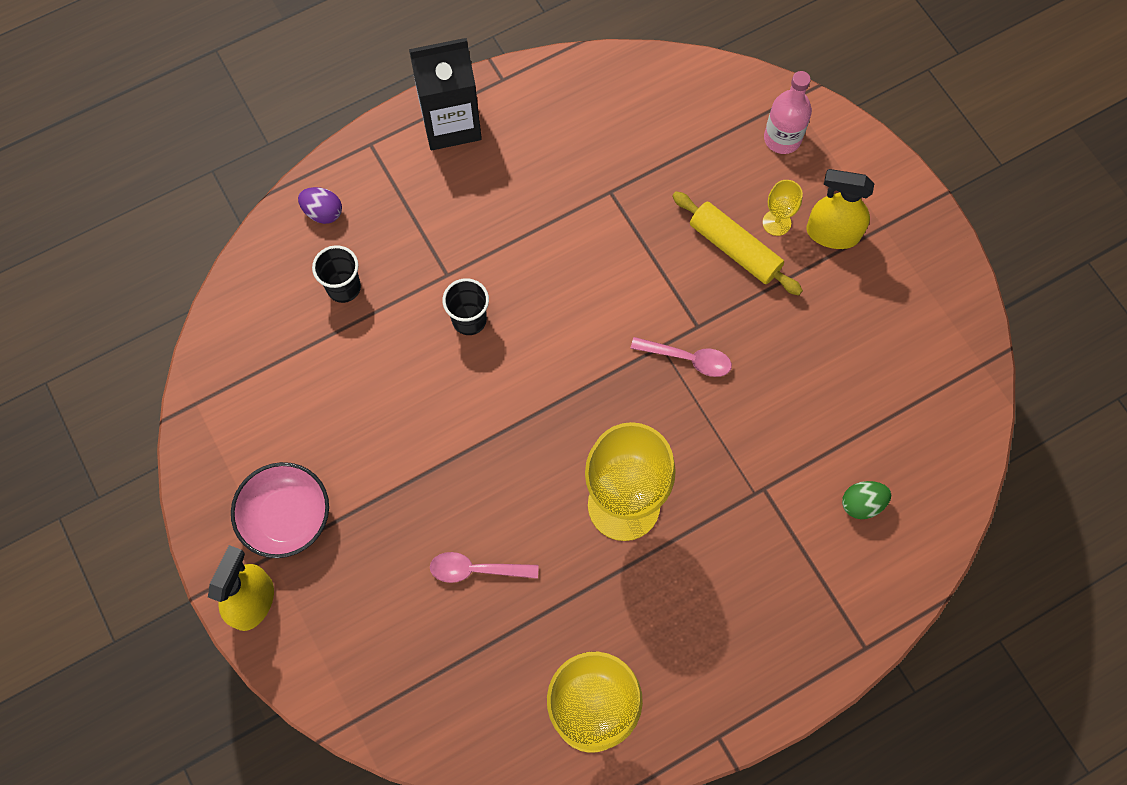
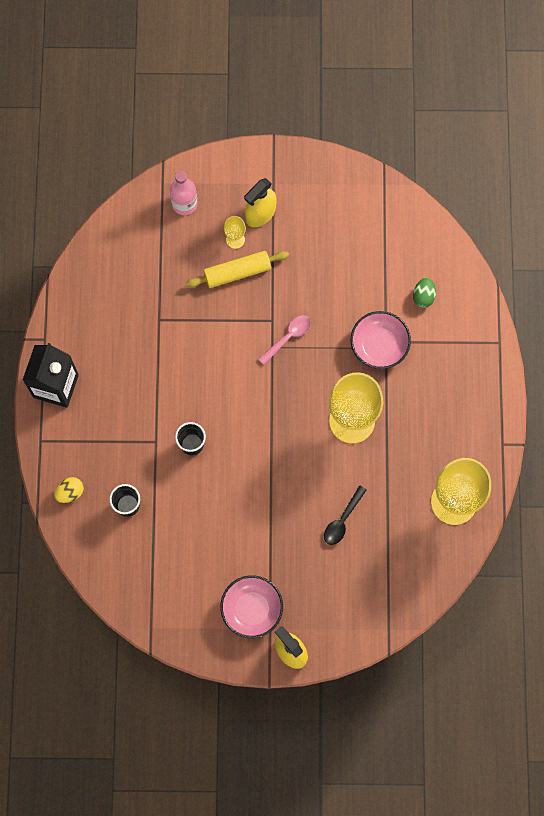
camera: 60 degrees left, 5 degrees up
purple egg [298,187,342,224] -> yellow egg [54,477,84,503]
pink spoon [430,552,538,583] -> black spoon [324,485,366,545]
none -> pink bowl [351,311,411,369]

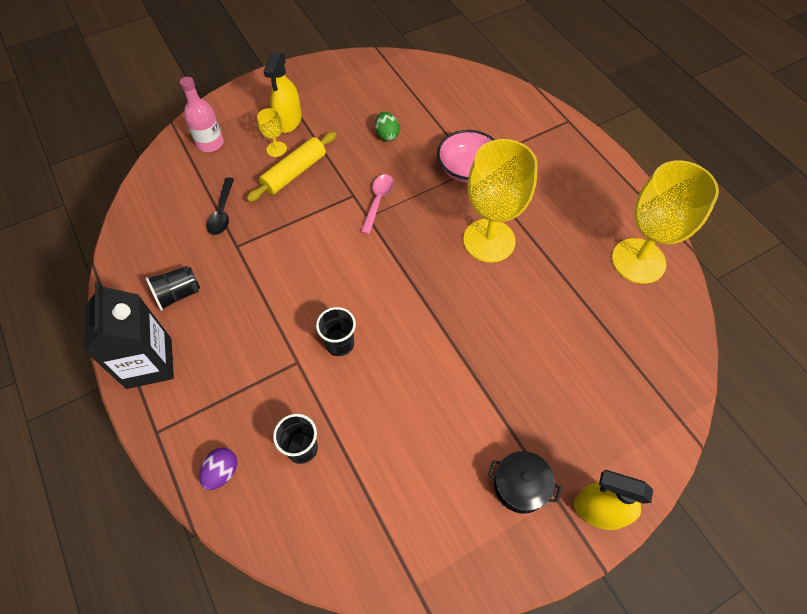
camera: 30 degrees left, 15 degrees down
yellow egg [54,477,84,503] -> purple egg [199,448,237,490]
pink bowl [220,575,283,638] -> black pot [488,451,562,514]
black spoon [324,485,366,545] -> black spoon moved to [207,178,234,235]
green egg [413,278,436,308] -> green egg moved to [375,112,400,141]
none -> black cup [145,266,200,311]

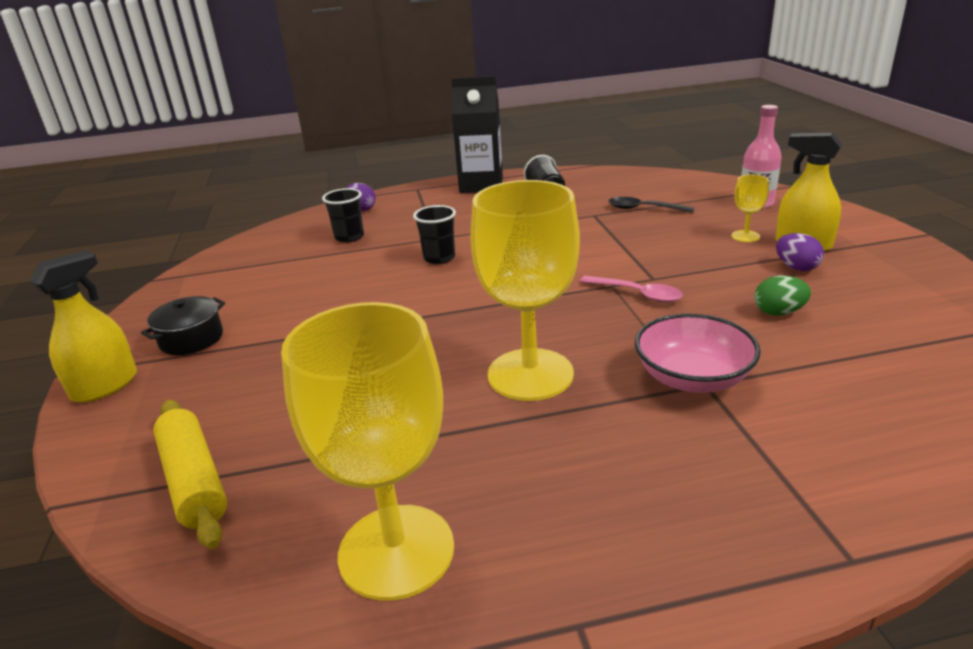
camera: 110 degrees right, 30 degrees down
yellow rolling pin [246,132,336,202] -> yellow rolling pin moved to [153,400,227,549]
none -> purple egg [776,233,824,271]

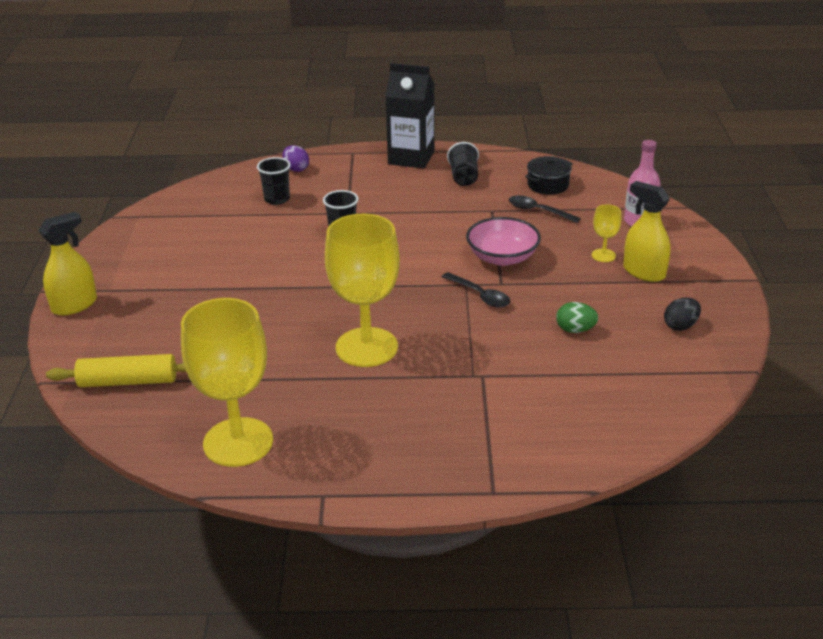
camera: 10 degrees right, 5 degrees up
black pot [141,296,225,355] -> black pot moved to [525,156,573,195]
yellow rolling pin [153,400,227,549] -> yellow rolling pin turned 75 degrees counterclockwise [46,354,186,387]
pink spoon [580,276,683,303] -> black spoon [442,272,510,308]
pink bowl [635,313,761,393] -> pink bowl moved to [466,217,541,266]
purple egg [776,233,824,271] -> none
none -> black egg [664,297,701,331]

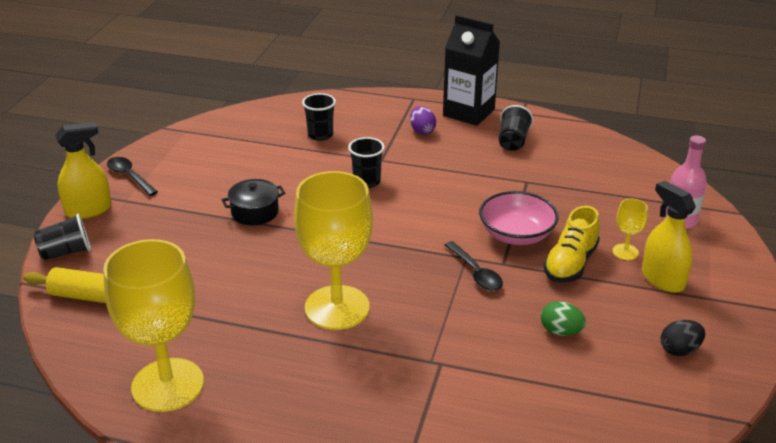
camera: 15 degrees right, 0 degrees up
purple egg [282,145,309,172] -> purple egg moved to [410,106,436,135]
black spoon [509,195,581,223] -> black spoon moved to [107,157,158,196]
black pot [525,156,573,195] -> black pot moved to [222,179,285,225]
none -> black cup [33,214,91,260]
none -> yellow shoe [543,206,600,283]

